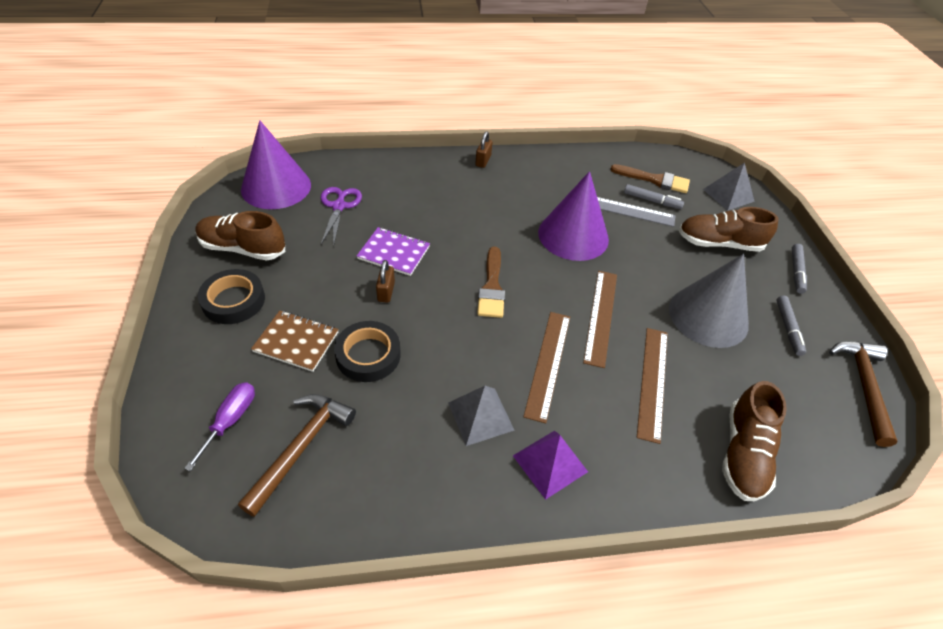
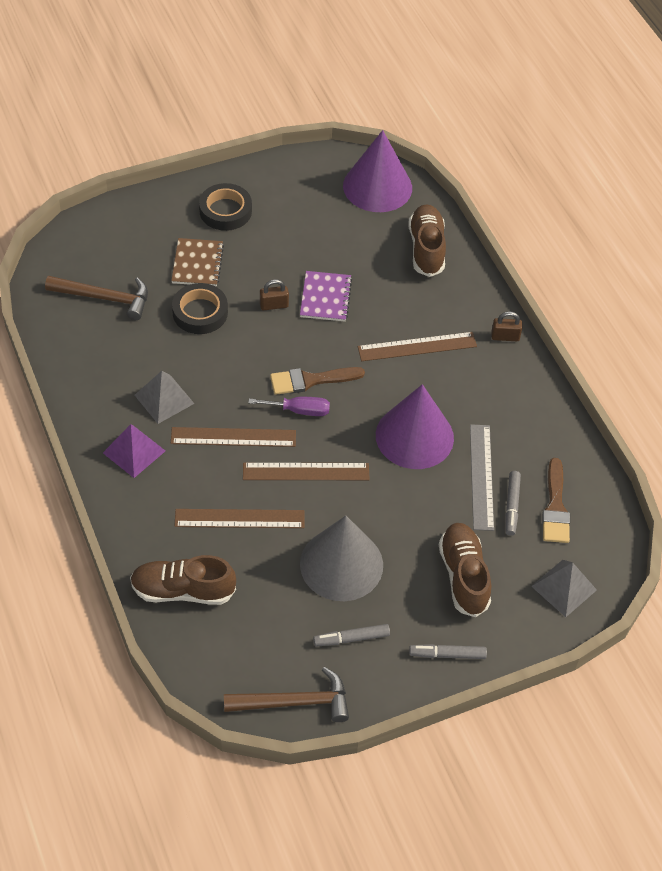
camera: 75 degrees right, 5 degrees up
purple screwdriver [184,383,255,471] -> purple screwdriver moved to [248,397,330,416]
brown shoe [195,211,285,261] -> brown shoe moved to [409,204,446,277]
purple scissors [321,187,362,246] -> none
none -> brown ruler [358,332,477,361]

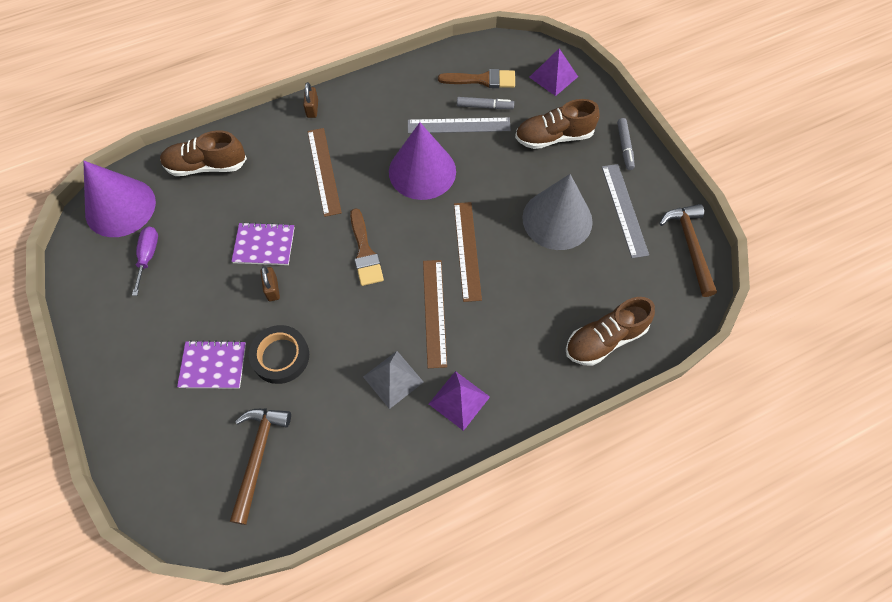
camera: 90 degrees left, 10 degrees up
brown shoe [130,555,236,605] -> brown shoe turned 60 degrees clockwise [566,297,655,366]
brown notebook [171,238,224,286] -> purple notebook [177,340,246,389]
brown ruler [175,509,304,528] -> none
black tape [199,183,252,231] -> none
purple screwdriver [248,397,330,416] -> purple screwdriver moved to [132,226,158,296]
grey marker [313,624,390,647] -> grey ruler [602,164,649,258]
grey pyramid [531,560,597,617] -> purple pyramid [529,48,578,96]

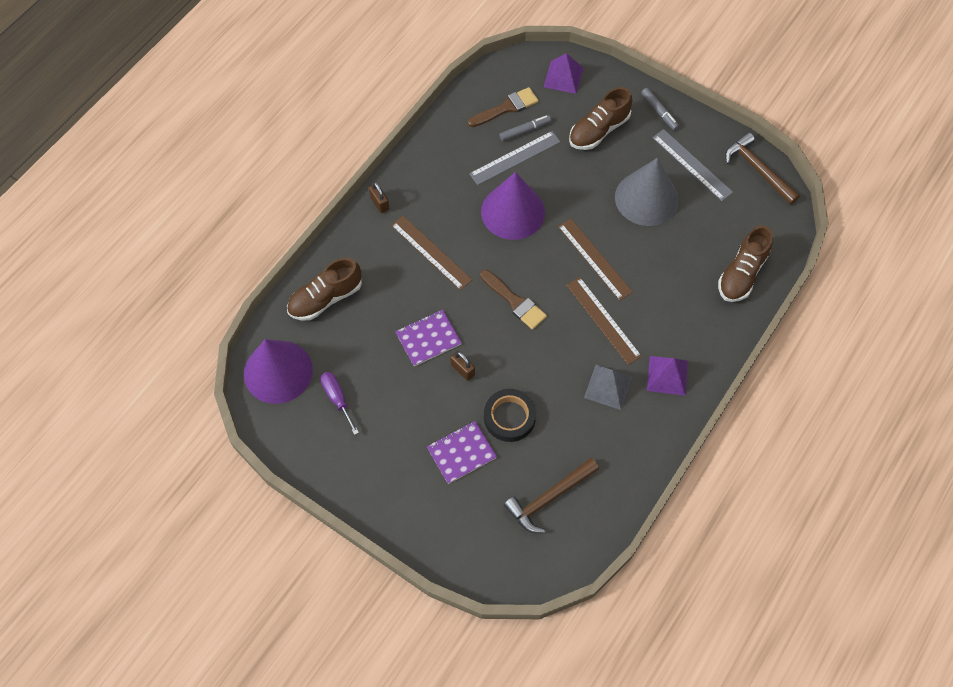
camera: 30 degrees left, 0 degrees up
brown hammer [230,408,291,525] -> brown hammer turned 105 degrees counterclockwise [504,458,599,533]

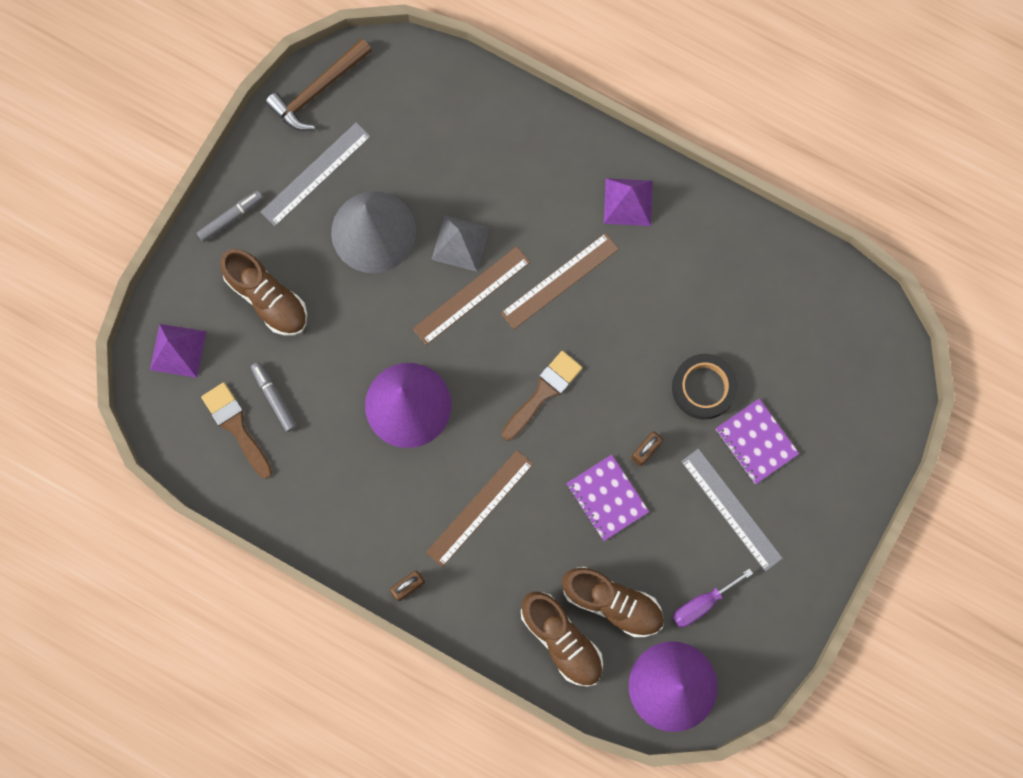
camera: 95 degrees left, 15 degrees up
grey ruler [469,131,561,185] -> grey ruler moved to [681,448,783,572]
brown hammer [504,458,599,533] -> none
grey pyramid [584,365,632,410] -> grey pyramid moved to [432,216,490,272]
brown shoe [718,225,773,302] -> brown shoe moved to [562,567,664,637]

